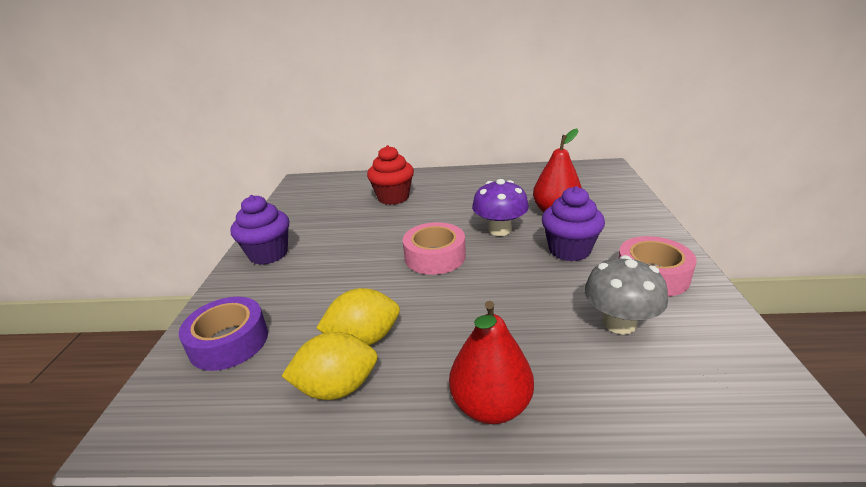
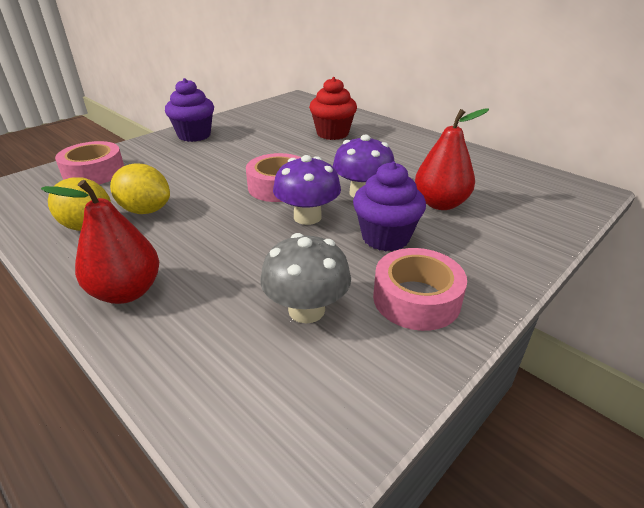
camera: 40 degrees right, 5 degrees up
purple tape [179,297,268,371] -> pink tape [55,141,124,184]
none -> purple mushroom [273,155,341,225]

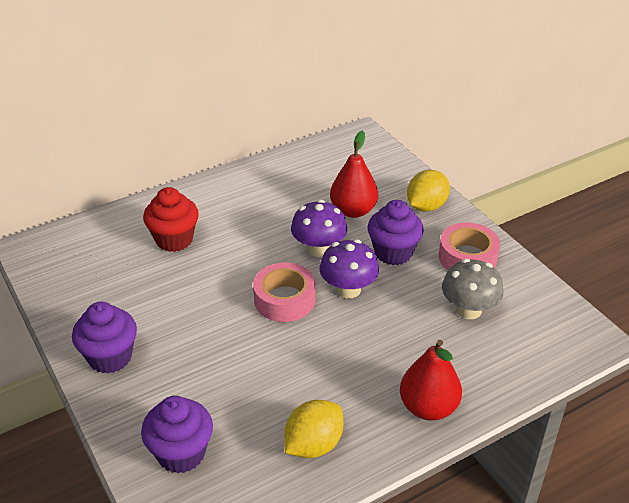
camera: 75 degrees left, 5 degrees up
pink tape [55,141,124,184] -> purple cupcake [141,396,213,473]
yellow lemon [110,163,170,214] -> yellow lemon moved to [407,170,450,212]

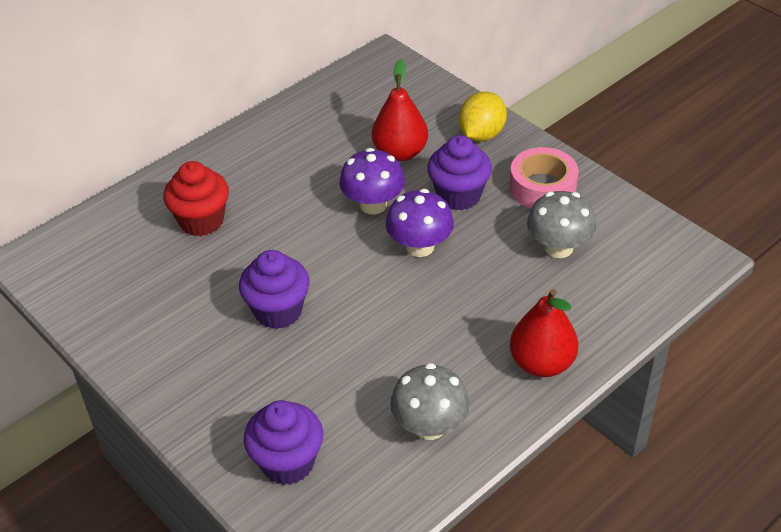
camera: 10 degrees left, 5 degrees up
purple cupcake [72,302,137,374] -> purple cupcake moved to [239,250,310,329]
pink tape [253,263,315,322] -> none
yellow lemon [284,400,343,458] -> grey mushroom [390,363,469,440]

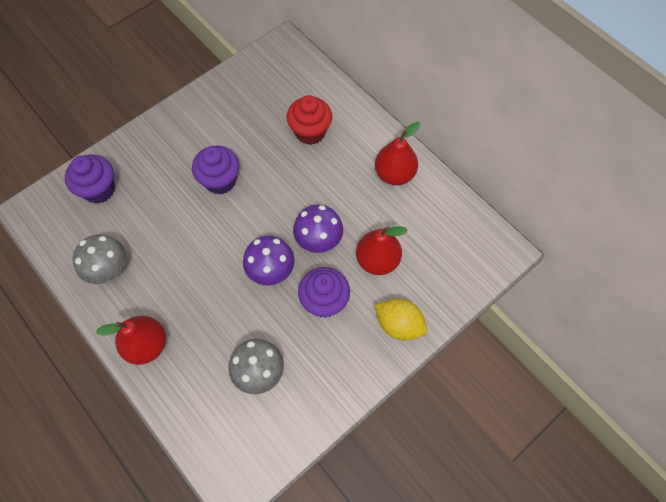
camera: 90 degrees right, 20 degrees up
pink tape [510,147,579,209] -> none
none -> red pear [375,122,420,185]

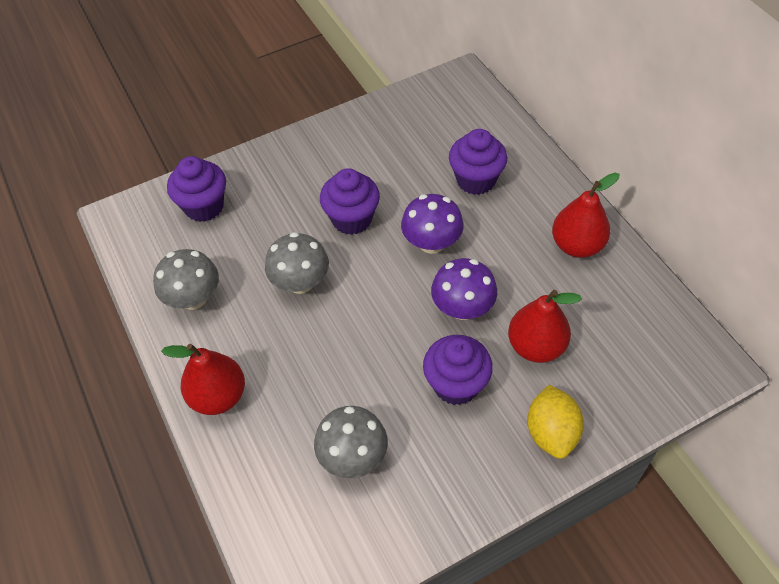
camera: 15 degrees right, 10 degrees down
purple mushroom [243,236,294,285] -> purple mushroom moved to [401,194,464,254]
red cupcake [287,95,332,145] -> purple cupcake [449,129,507,195]
yellow lemon [375,298,427,341] -> yellow lemon turned 45 degrees clockwise [527,385,584,459]
none -> grey mushroom [265,232,329,294]

